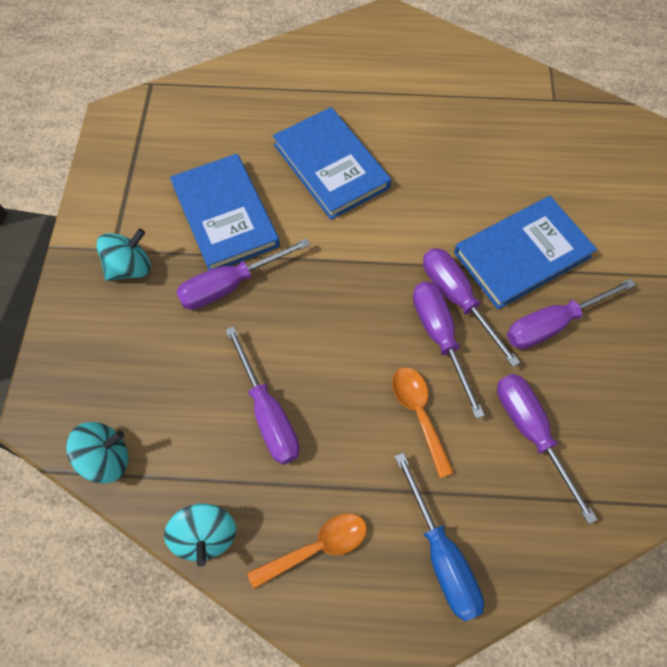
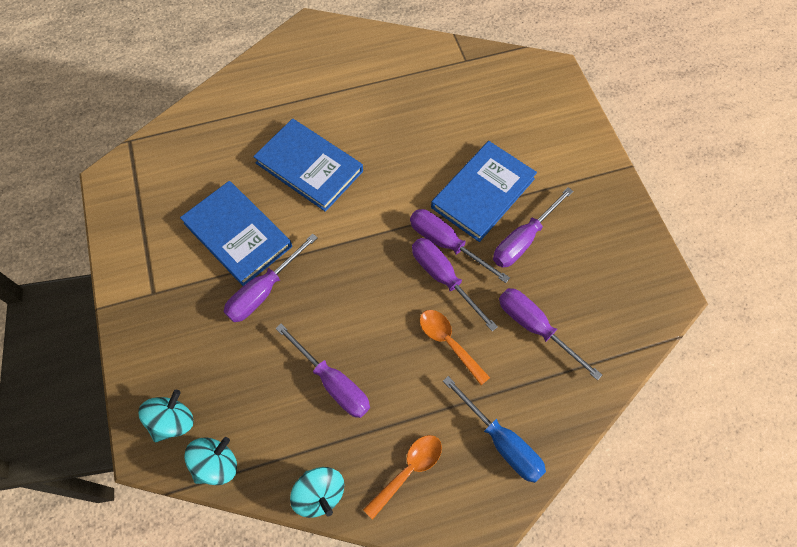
camera: 20 degrees left, 0 degrees up
turquoise spinning top [96,228,151,281] -> turquoise spinning top moved to [139,390,194,442]

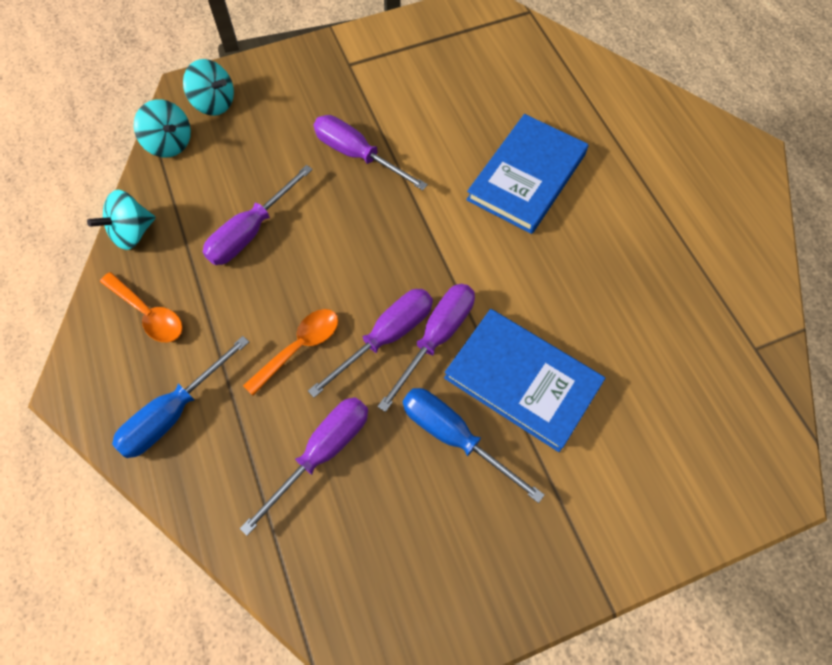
camera: 85 degrees right, 0 degrees up
blue book [180,181,292,286] -> none
purple screwdriver [493,187,573,268] -> blue screwdriver [403,388,545,503]

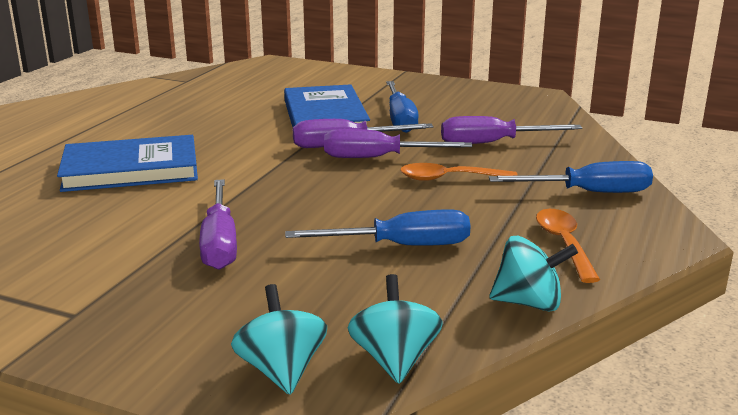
camera: 135 degrees left, 40 degrees down
purple screwdriver [203,165,313,265] -> blue screwdriver [285,210,470,246]

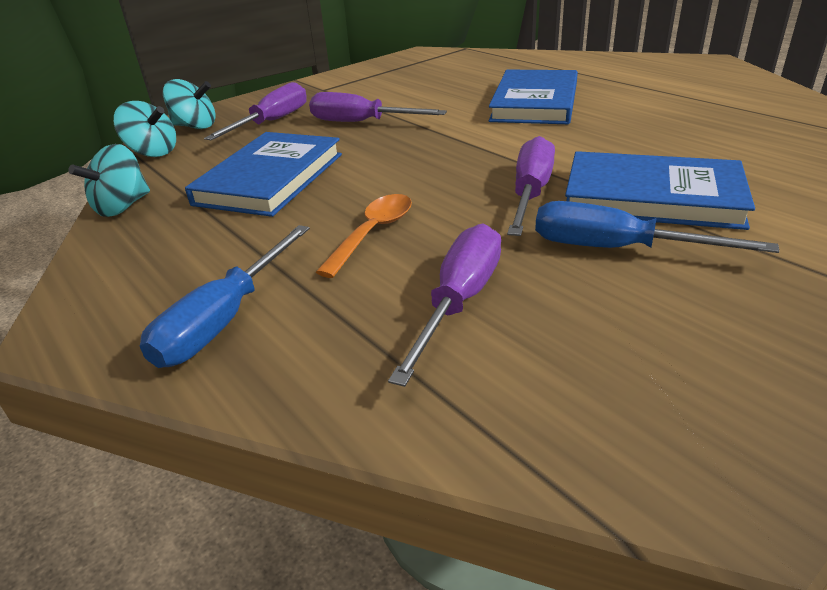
camera: 120 degrees right, 10 degrees up
blue screwdriver [285,210,470,246] -> blue book [185,132,342,217]
purple screwdriver [324,129,472,158] -> purple screwdriver moved to [204,82,307,140]
orange spoon [536,209,600,283] -> none

